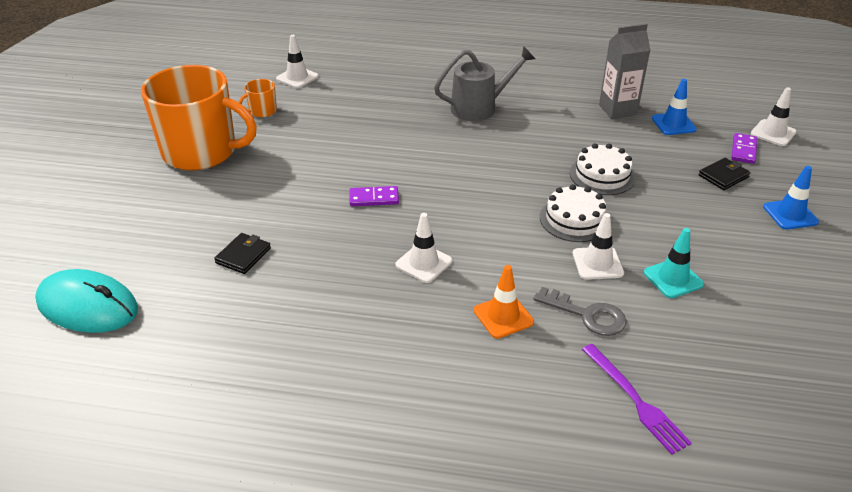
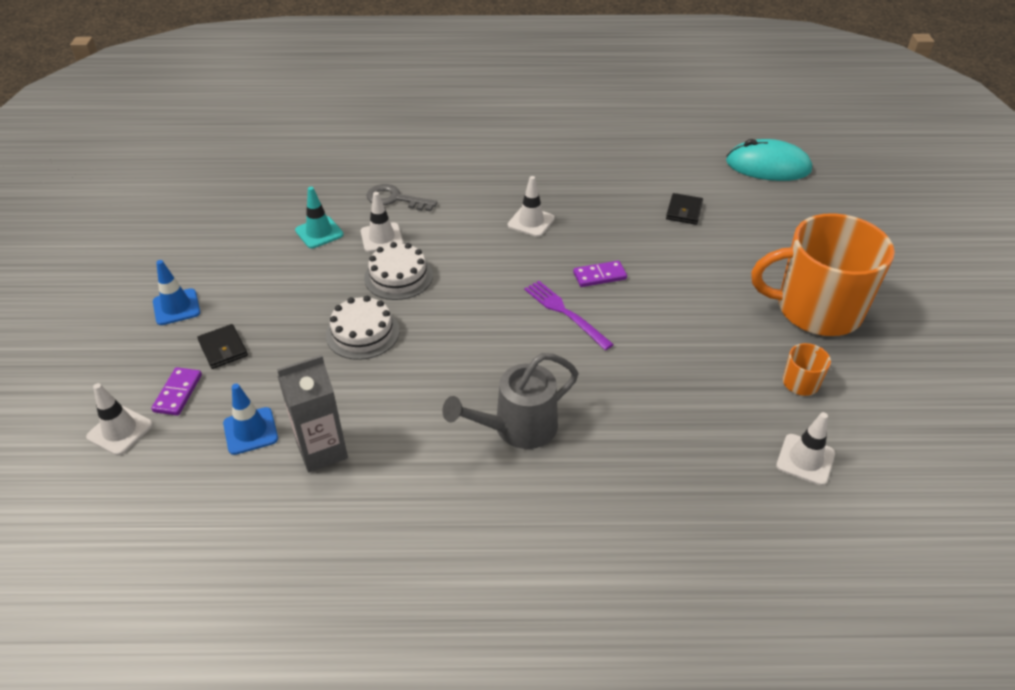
camera: 170 degrees right, 5 degrees up
orange traffic cone [474,265,534,339] -> none
purple fork [582,344,692,455] -> purple fork moved to [524,281,614,350]
black wallet [699,158,751,190] -> black wallet turned 75 degrees counterclockwise [197,324,248,369]

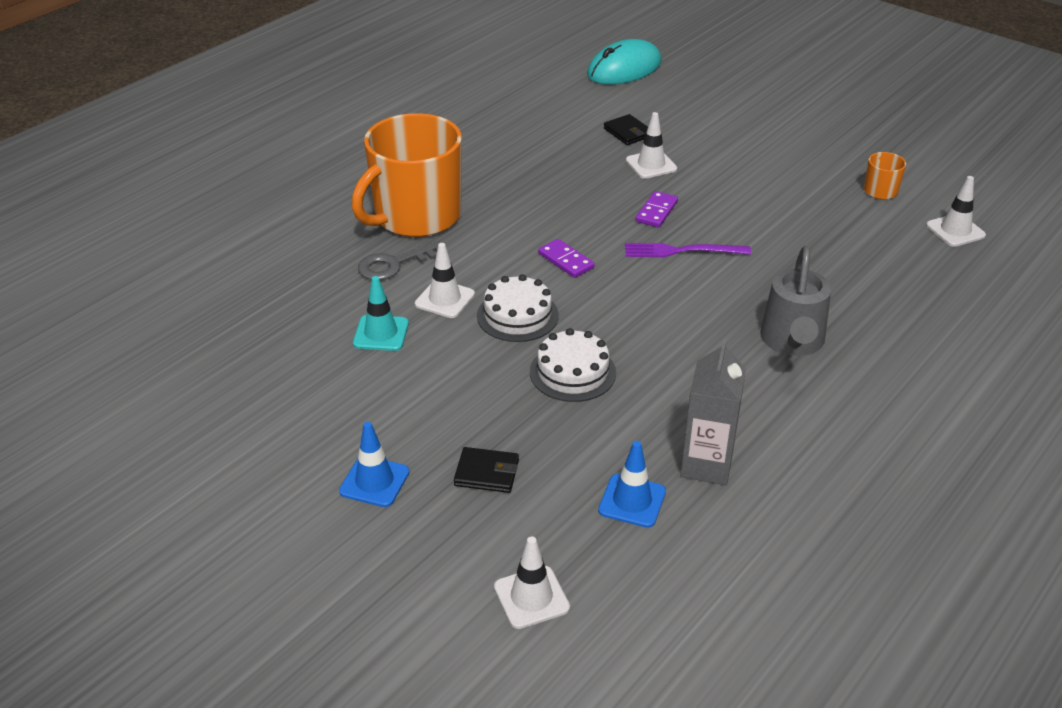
camera: 50 degrees left, 5 degrees down
purple domino [151,367,202,416] -> purple domino moved to [538,239,595,278]
white traffic cone [508,176,555,237] -> white traffic cone moved to [626,112,677,179]
orange mug [751,213,895,336] -> orange mug moved to [352,113,462,237]

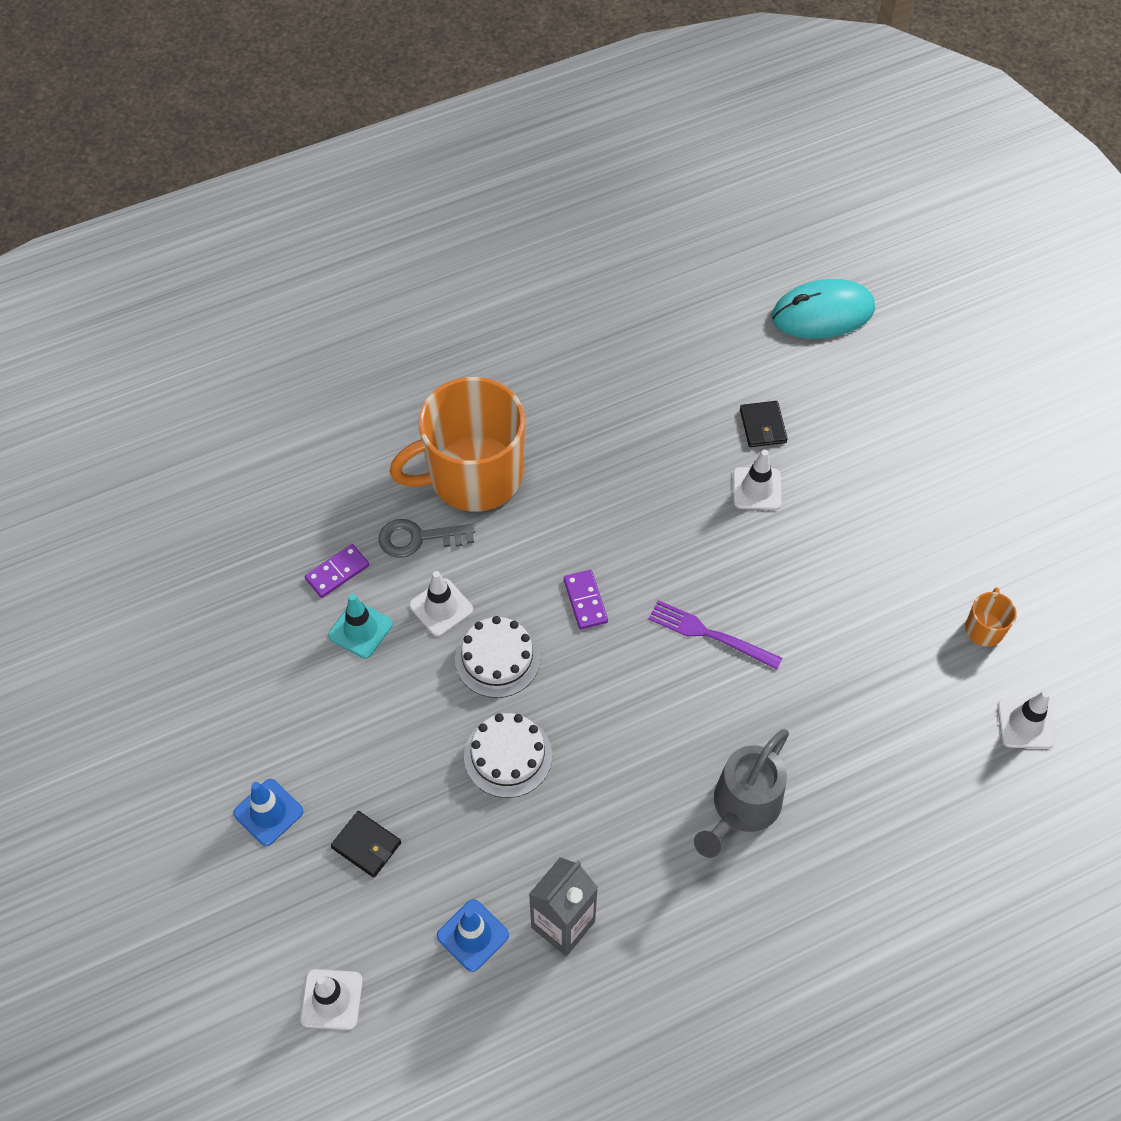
camera: 25 degrees right, 20 degrees up
purple domino [636,191,678,228] -> purple domino moved to [305,544,369,598]

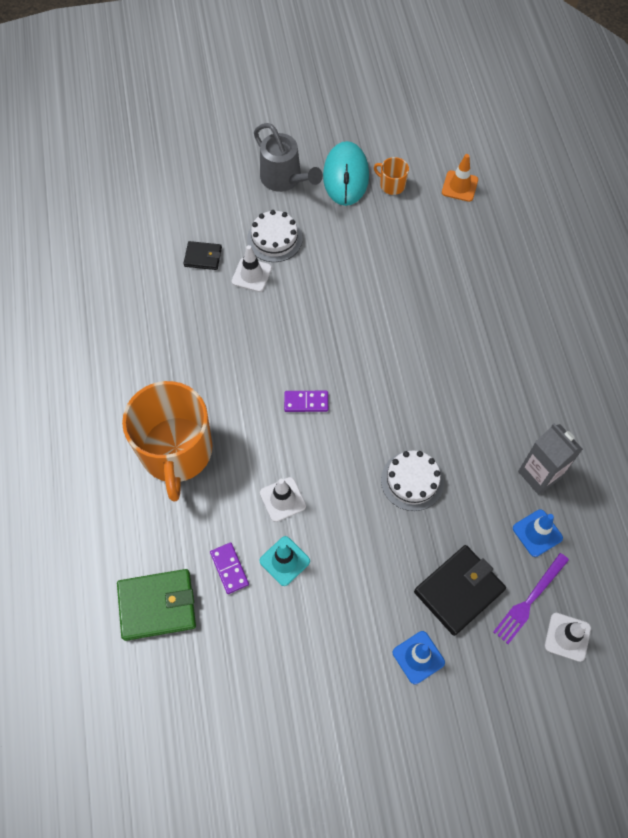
camera: 75 degrees left, 5 degrees up
black wallet [331,811,401,878] -> black wallet [414,545,506,636], size x1.77
grey key [378,519,475,558] -> none
white cake [455,616,540,698] -> white cake moved to [247,210,303,262]
purple fork [648,600,782,669] -> purple fork moved to [493,553,569,644]
grey watering can [694,729,789,858] -> grey watering can moved to [254,123,323,192]
turquoise mouse [772,279,875,339] -> turquoise mouse moved to [323,141,369,206]
white traffic cone [997,691,1055,749] -> orange traffic cone [442,154,478,202]
none -> green wallet [117,569,196,641]

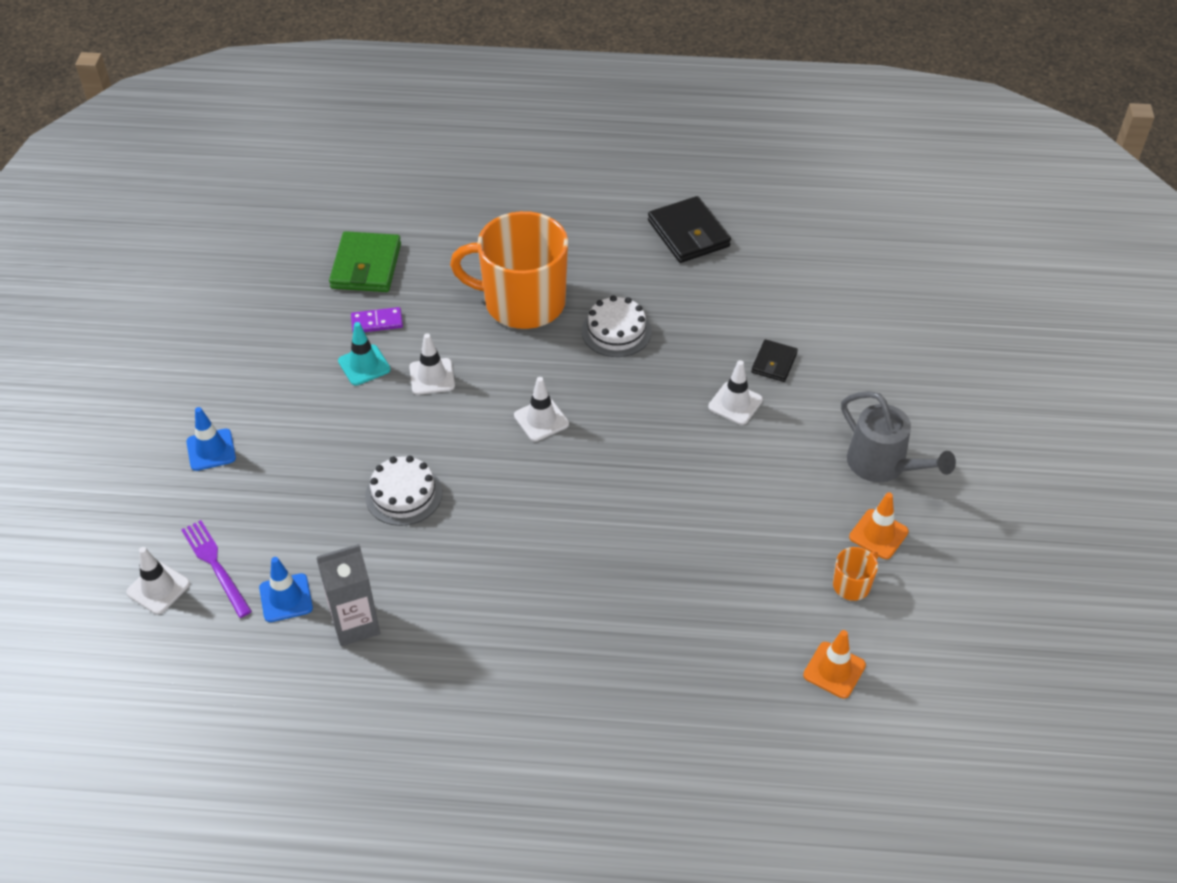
camera: 105 degrees right, 15 degrees down
white cake [247,210,303,262] -> white cake moved to [582,295,652,357]
grey watering can [254,123,323,192] -> grey watering can turned 105 degrees counterclockwise [841,391,956,483]
purple domino [284,391,328,412] -> white traffic cone [514,377,569,441]
turquoise mouse [323,141,369,206] -> orange traffic cone [849,492,909,559]
black wallet [414,545,506,636] -> black wallet moved to [648,196,731,263]

